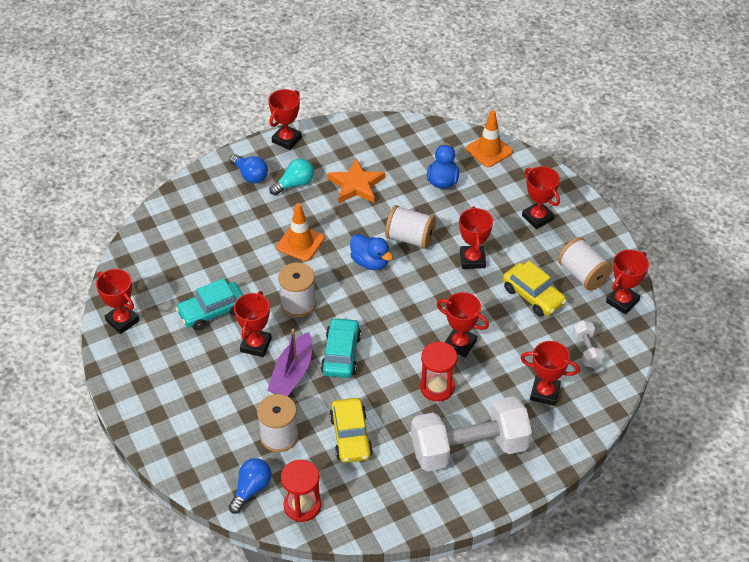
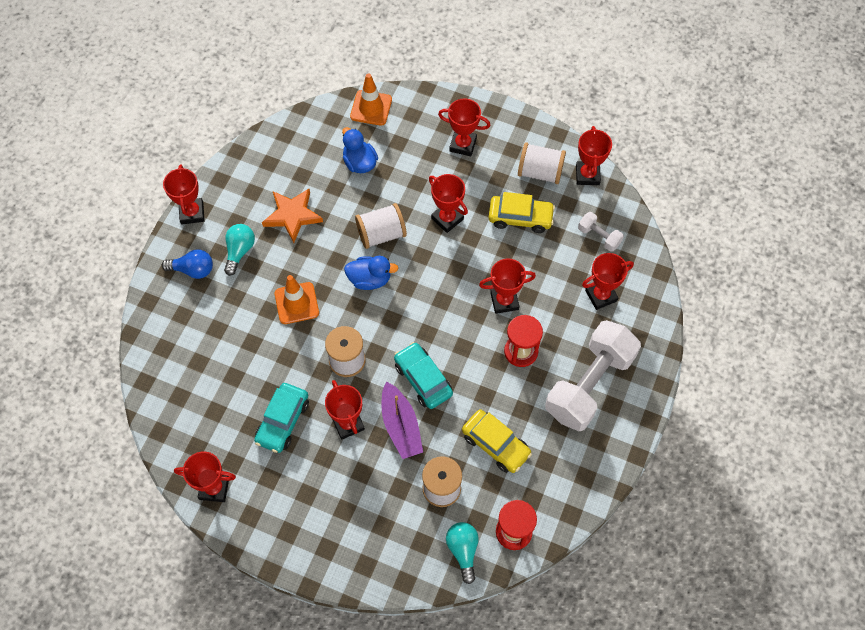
camera: 40 degrees left, 15 degrees up
blue light bulb [229,458,272,514] -> turquoise light bulb [446,522,479,584]

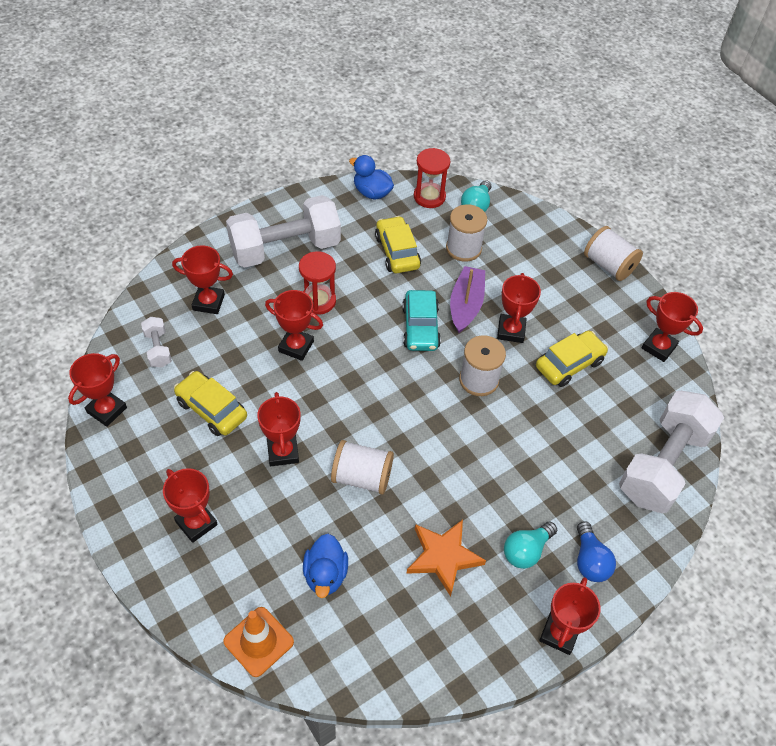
camera: 150 degrees left, 10 degrees down
blue light bulb [162,250,213,279] -> blue light bulb turned 135 degrees counterclockwise [577,521,616,582]
turquoise car [254,383,309,453] -> yellow car [536,330,608,387]
orange traffic cone [274,275,319,324] -> none
blue duck [344,256,399,290] -> blue duck moved to [349,155,394,200]
white spool [518,142,566,184] -> white spool moved to [584,226,643,281]
none -> white dumbbell [619,391,724,513]

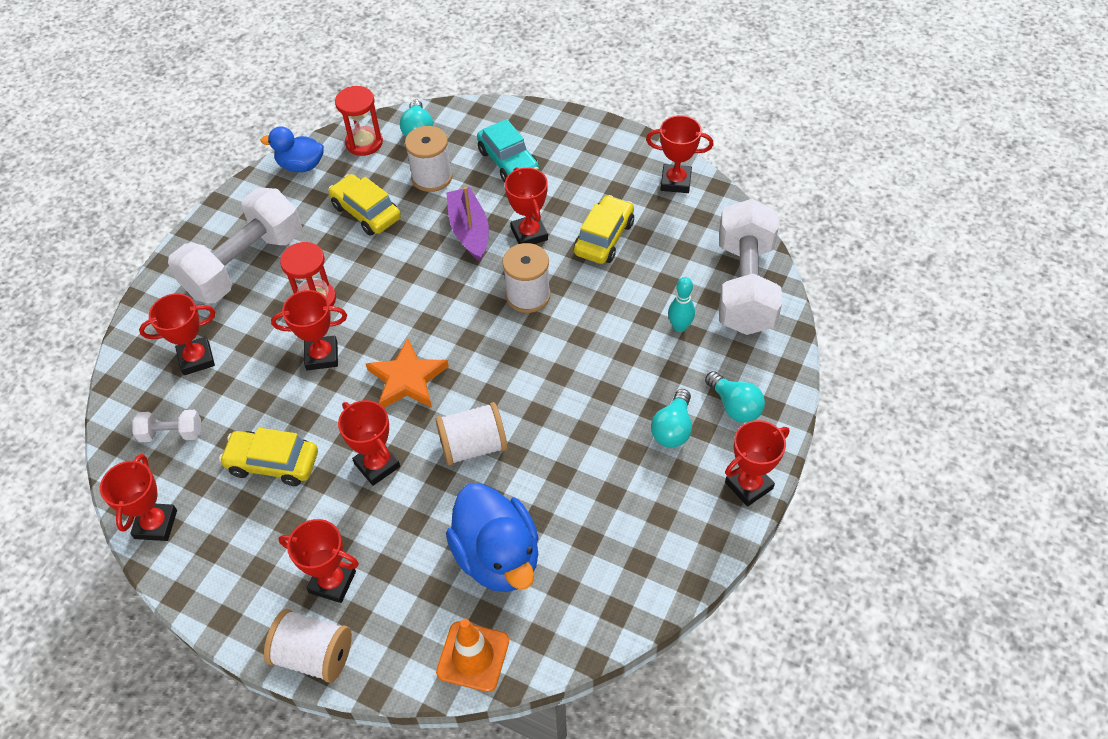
camera: 25 degrees left, 0 degrees up
white dumbbell [141,317,172,368] -> white dumbbell turned 45 degrees counterclockwise [132,410,201,442]
blue duck [303,534,348,598] -> blue duck [446,483,539,592], size x1.66
turquoise car [402,290,441,351] -> turquoise car moved to [477,119,539,182]
orange star [406,520,486,597] -> orange star moved to [366,338,449,408]
red trophy [539,577,601,655] -> red trophy turned 60 degrees clockwise [725,420,789,507]
blue light bulb [577,521,616,582] -> turquoise light bulb [705,371,765,423]
white spool [584,226,643,281] -> white spool moved to [264,609,352,683]
none -> turquoise bowling pin [668,277,695,332]

